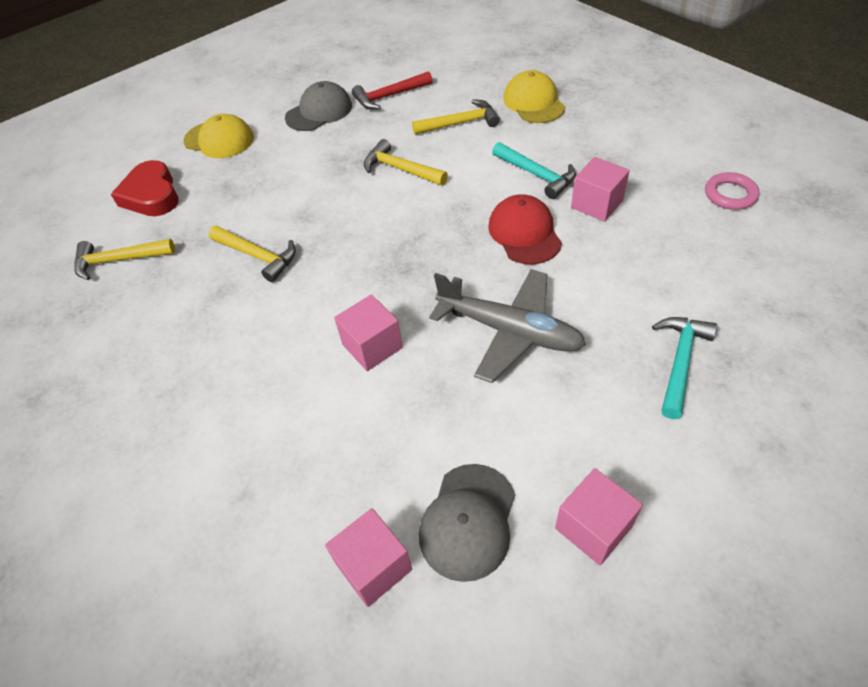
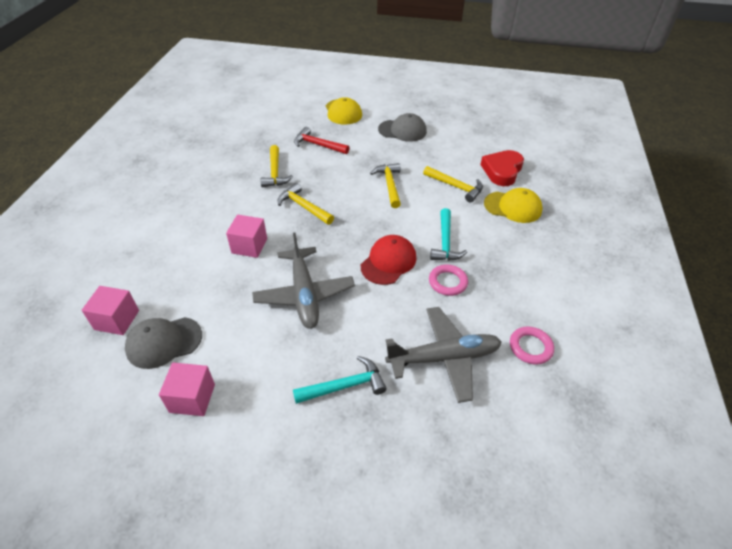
camera: 45 degrees right, 5 degrees down
yellow hammer [74,239,175,280] -> yellow hammer moved to [278,183,334,225]
red heart [111,160,179,216] -> red heart moved to [480,150,524,186]
red hammer [352,71,433,110] -> red hammer moved to [294,127,349,154]
yellow cap [503,70,565,123] -> yellow cap turned 75 degrees clockwise [484,188,543,223]
pink cube [571,157,630,222] -> pink ring [429,265,468,296]
none -> grey plane [385,307,502,403]

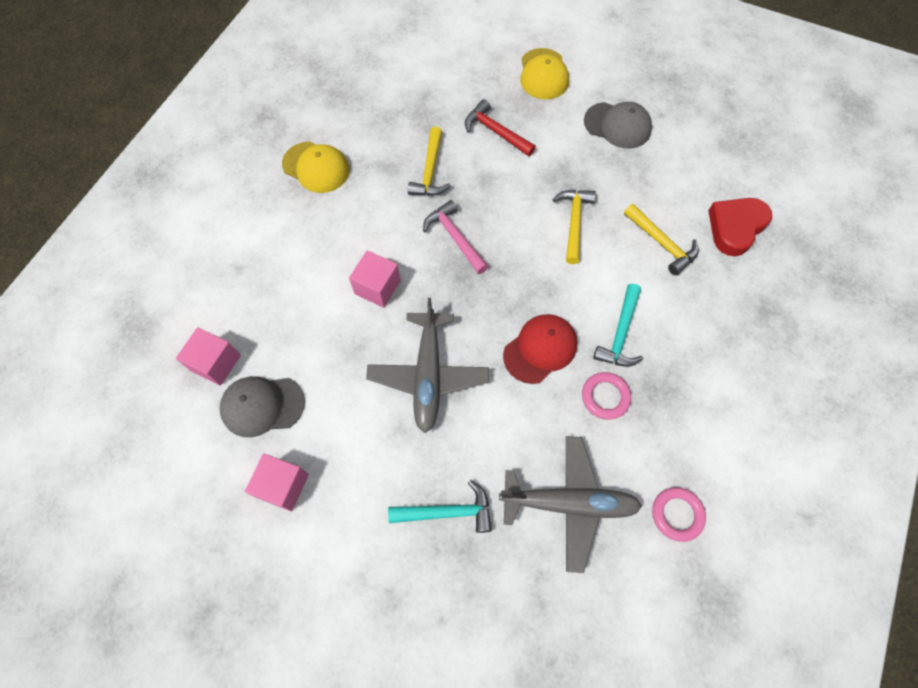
camera: 15 degrees right, 20 degrees up
yellow hammer [278,183,334,225] -> pink hammer [423,200,488,274]
yellow cap [484,188,543,223] -> yellow cap moved to [282,142,350,193]

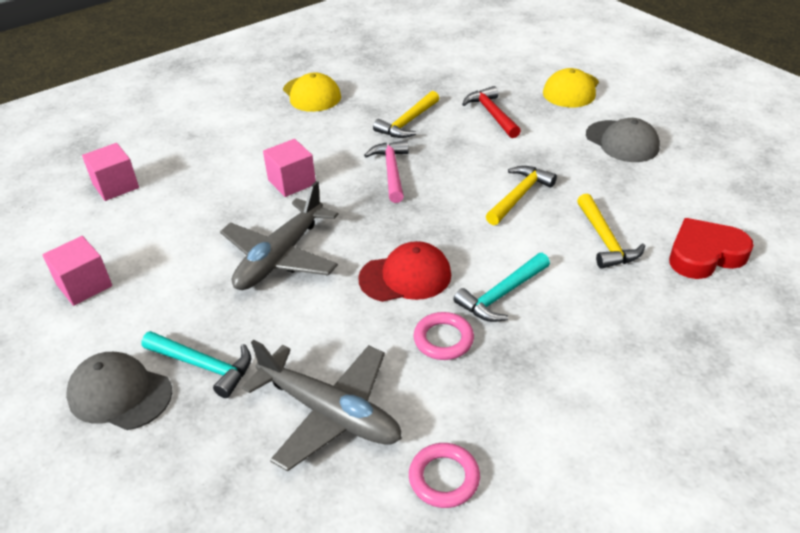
camera: 30 degrees right, 25 degrees down
grey cap [220,376,305,437] -> grey cap moved to [66,352,172,430]

